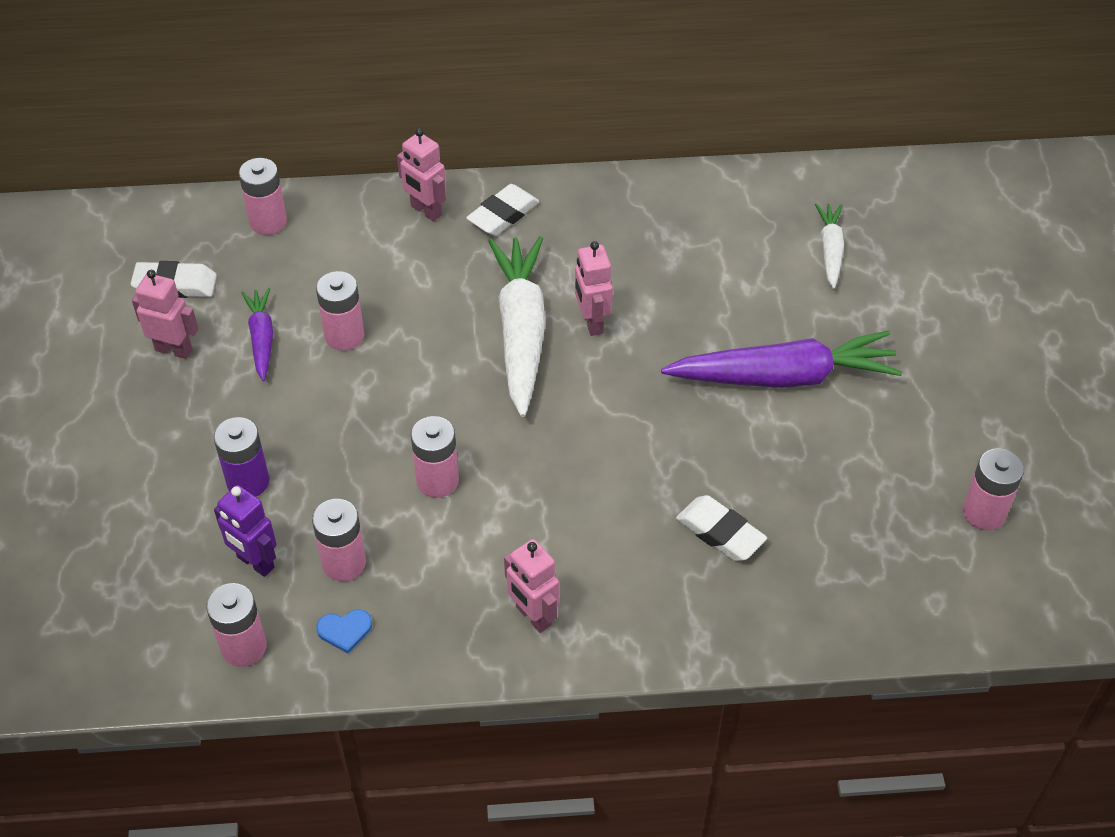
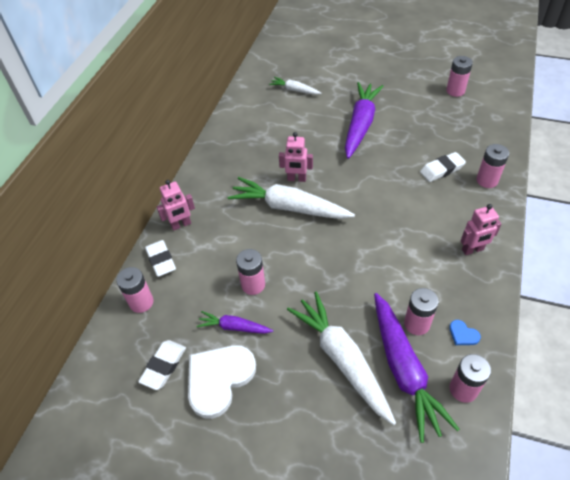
camera: 65 degrees left, 0 degrees up
pink robot [132,270,199,359] -> white heart [188,345,256,419]
purple battery [214,417,269,497] -> white carrot [287,292,396,425]
purple robot [214,485,277,577] -> purple carrot [374,293,460,443]
blue heart [316,609,372,653] -> blue heart turned 120 degrees clockwise [449,320,481,345]
pink battery [411,416,459,498] -> pink battery moved to [476,144,509,188]
white eraser [466,184,539,236] -> white eraser moved to [145,240,176,277]

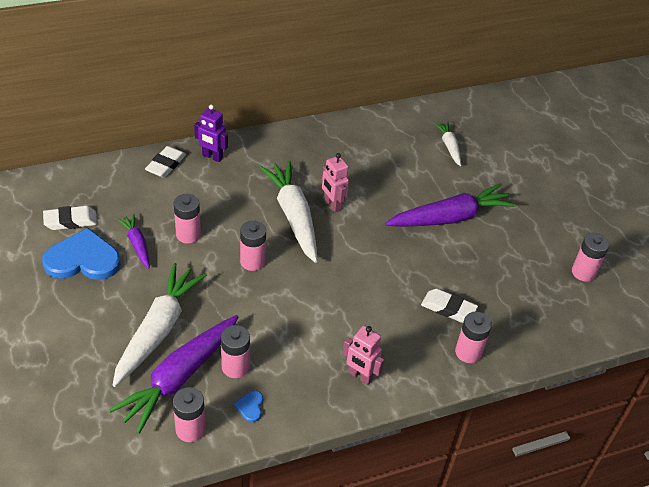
camera: 45 degrees right, 5 degrees down
pink battery [116,267,154,313] -> pink battery moved to [240,221,266,271]
pink robot [157,180,195,231] -> purple robot [194,105,228,162]
white heart [188,345,256,419] -> blue heart [42,228,121,280]

